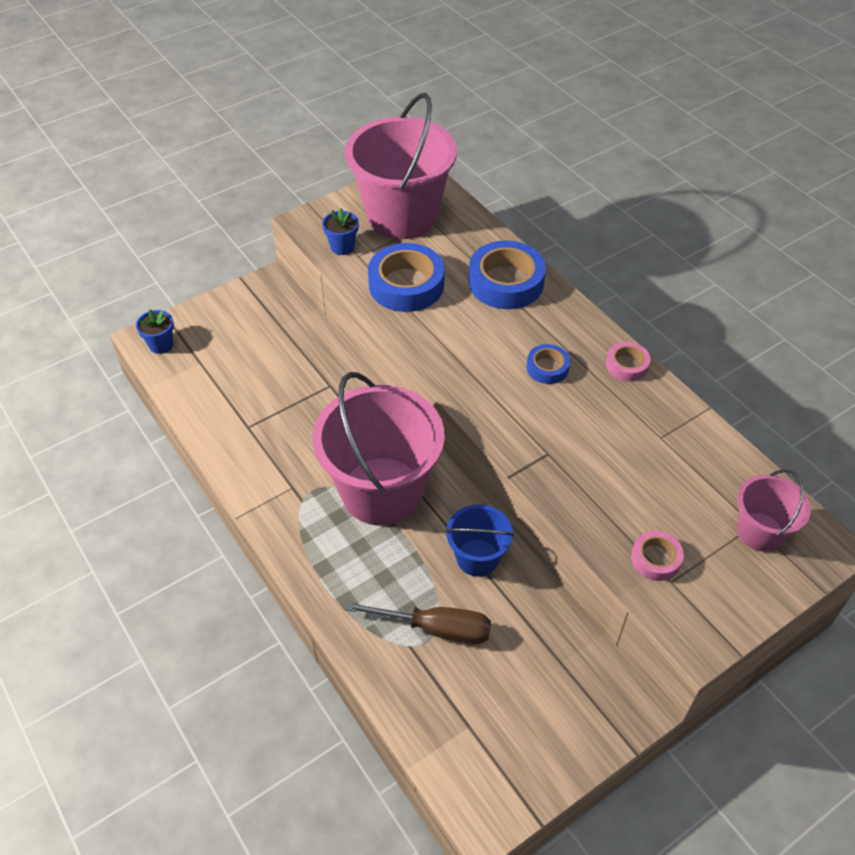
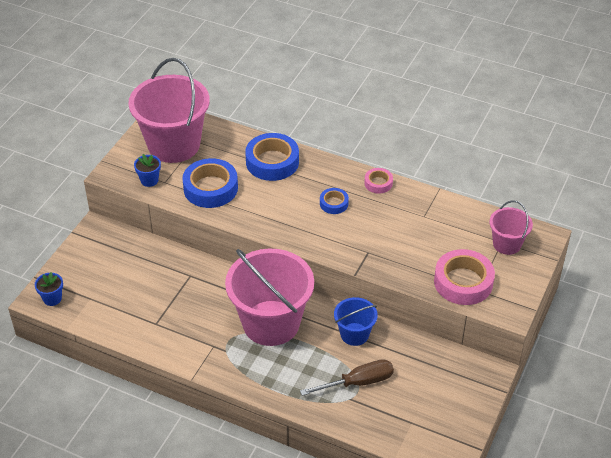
camera: 30 degrees left, 5 degrees down
pink tape [631,531,684,581] -> pink tape [434,249,495,305], size x1.92

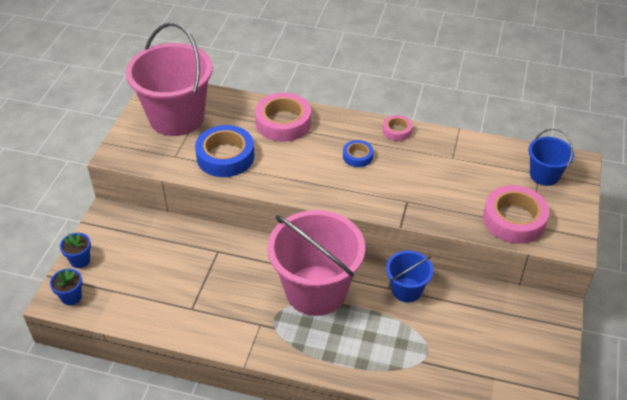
camera: 10 degrees left, 0 degrees up
blue flower pot [134,154,161,187] -> blue flower pot moved to [60,233,91,268]
blue tape [245,133,299,181] -> pink tape [255,93,311,142]
brown screwdriver [300,359,394,396] -> none
pink bucket [489,201,533,255] -> blue bucket [528,128,574,186]

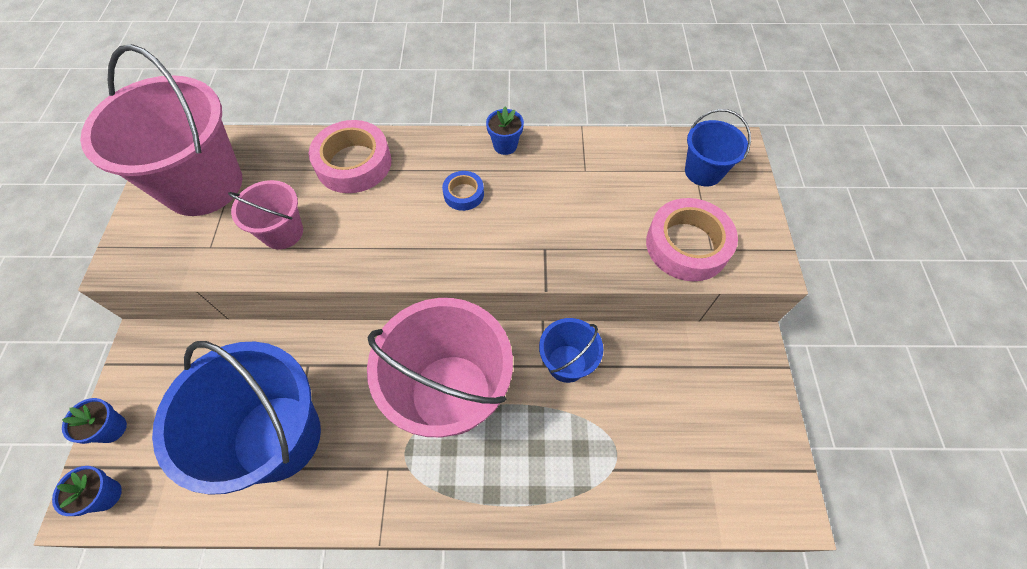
camera: 15 degrees left, 15 degrees up
blue tape [195,125,254,177] -> pink bucket [228,180,303,249]
pink tape [383,115,412,141] -> blue flower pot [486,107,524,155]
none -> blue bucket [152,341,321,495]

